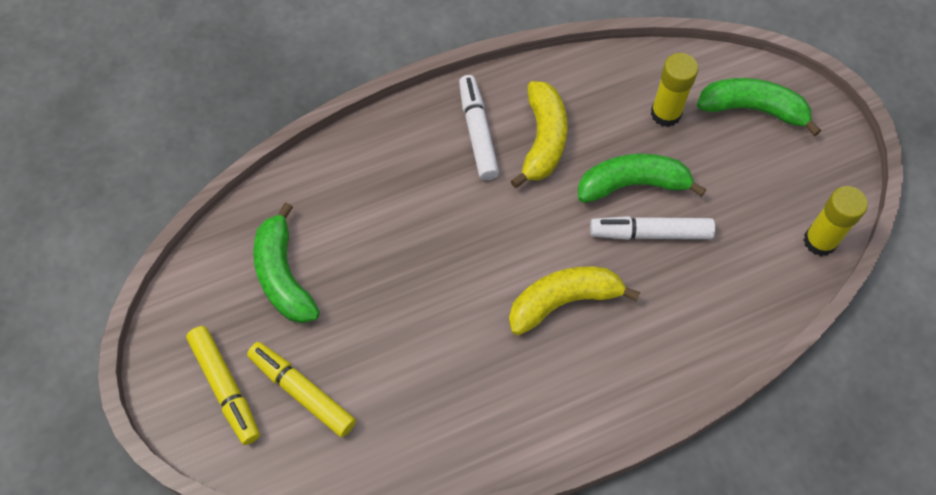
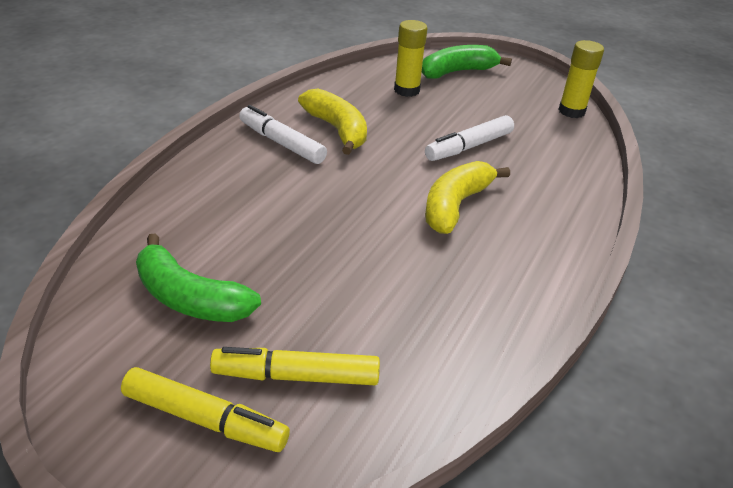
camera: 40 degrees left, 25 degrees down
green banana [578,153,707,203] -> none

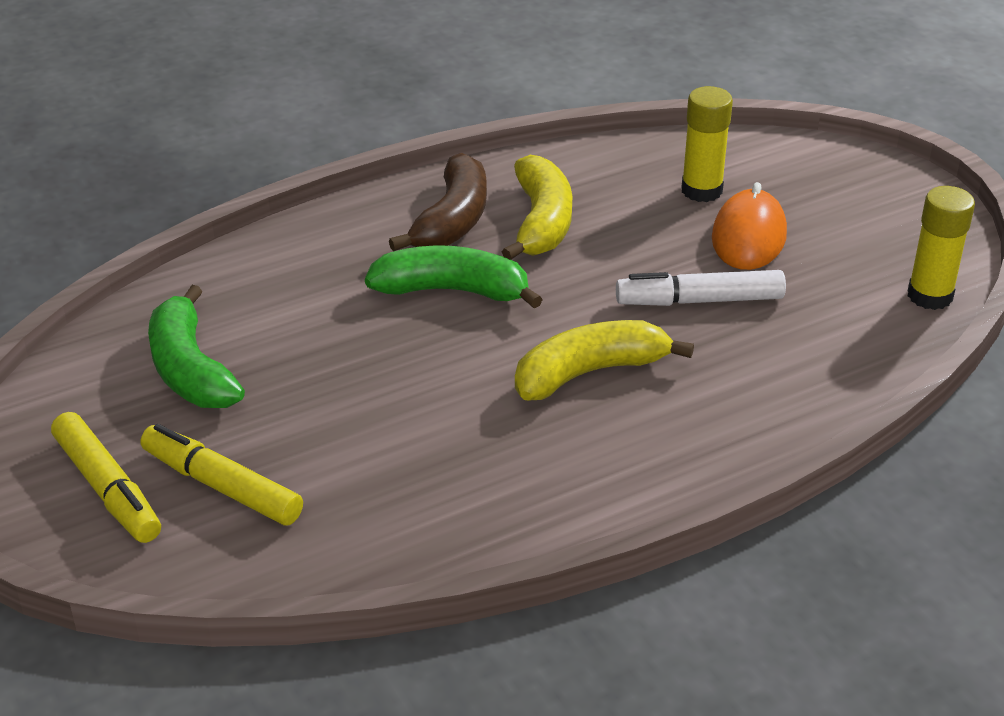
camera: 35 degrees right, 0 degrees up
white marker [239,105,327,164] -> brown banana [389,153,487,252]
green banana [421,45,512,79] -> green banana moved to [365,245,543,308]
none -> orange mouse [712,182,787,270]

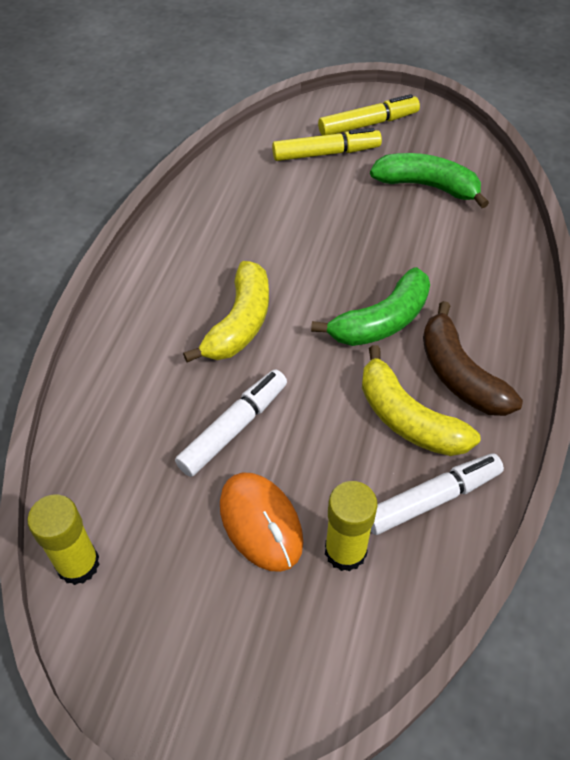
camera: 135 degrees right, 15 degrees up
yellow marker [51,412,161,543] -> yellow marker turned 150 degrees clockwise [318,94,420,135]
none -> white marker [371,454,504,535]

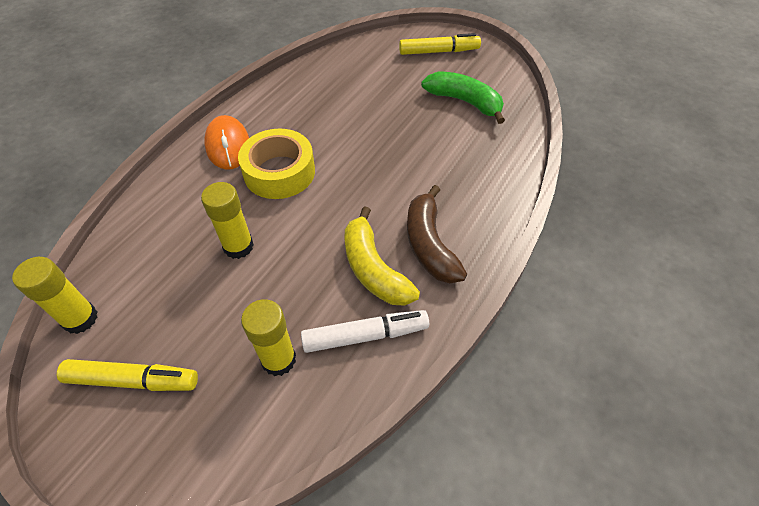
camera: 15 degrees right, 0 degrees up
white marker [175,369,287,477] -> yellow glue stick [201,182,254,259]
yellow banana [183,261,269,362] -> yellow tape [238,129,315,199]
orange mouse [220,472,303,572] -> orange mouse moved to [204,115,249,170]
yellow marker [272,128,382,161] -> yellow marker moved to [57,359,198,391]
green banana [311,267,430,346] -> none

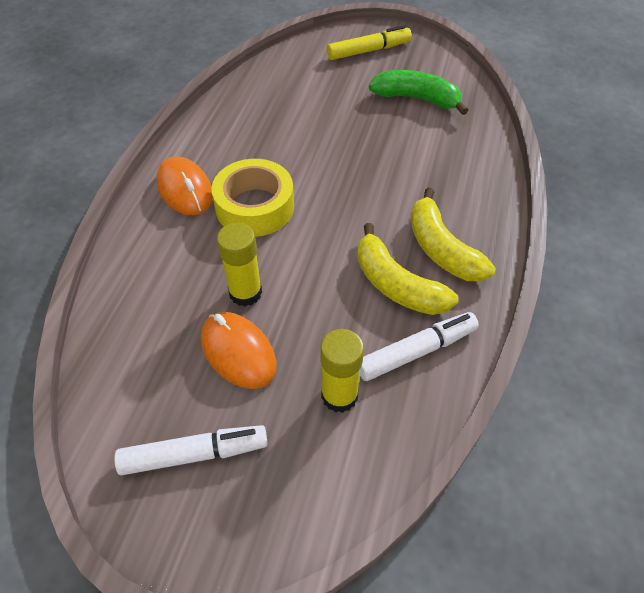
camera: 15 degrees left, 0 degrees up
yellow glue stick [12,257,98,334] -> none
yellow marker [57,359,198,391] -> white marker [114,425,268,475]
brown banana [407,185,467,283] -> yellow banana [411,187,496,282]
none -> orange mouse [201,312,277,389]

